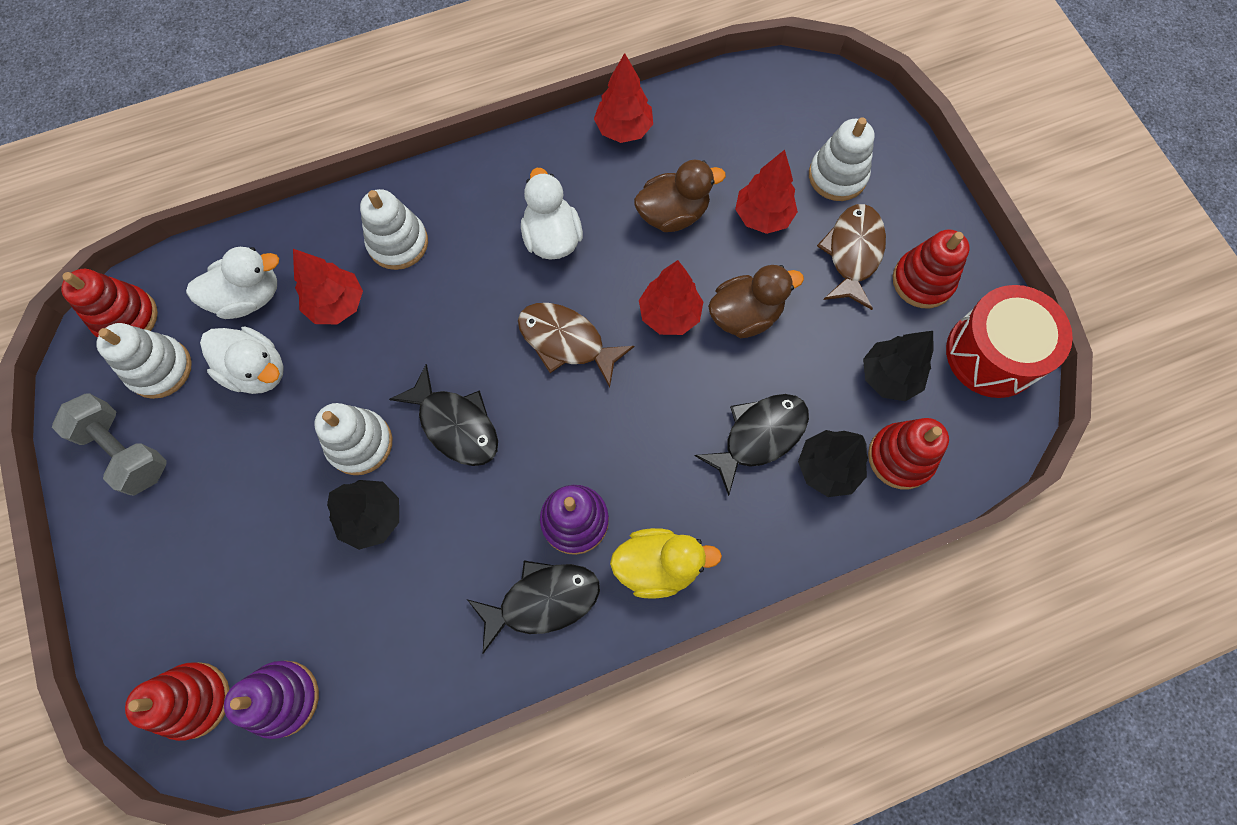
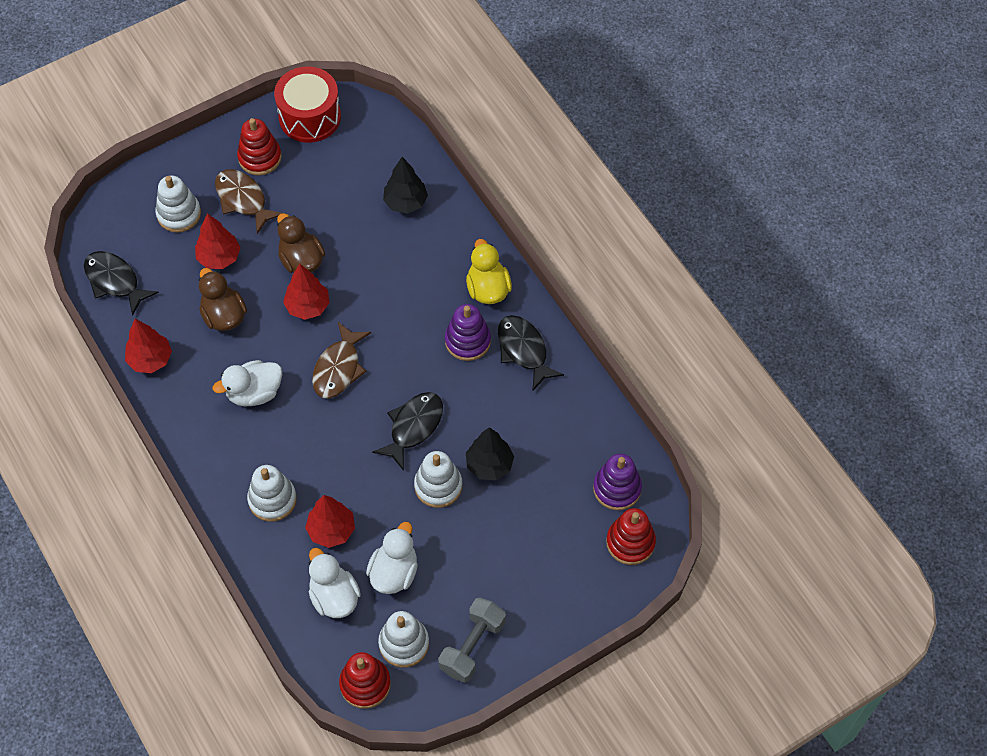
camera: 100 degrees left, 10 degrees down
black fish [694,394,809,496] -> black fish moved to [84,251,159,316]
brown fish [817,204,886,310] -> brown fish turned 45 degrees clockwise [215,169,283,234]
black tree [863,331,934,401] -> none
red stacking toy [868,418,949,489] -> none

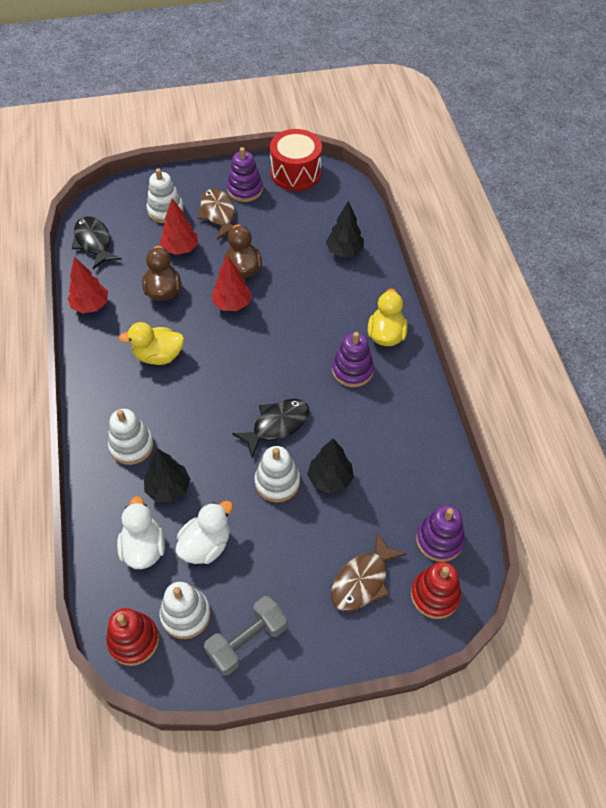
camera: 20 degrees right, 5 degrees down
white duck [213,360,282,406] -> yellow duck [118,322,184,365]
red stacking toy [237,118,282,175] -> purple stacking toy [227,147,263,202]
red tree [305,495,355,548] -> black tree [144,448,190,502]
brown fish [312,322,371,398] -> brown fish moved to [331,532,407,611]
black fish [498,315,564,392] -> none

